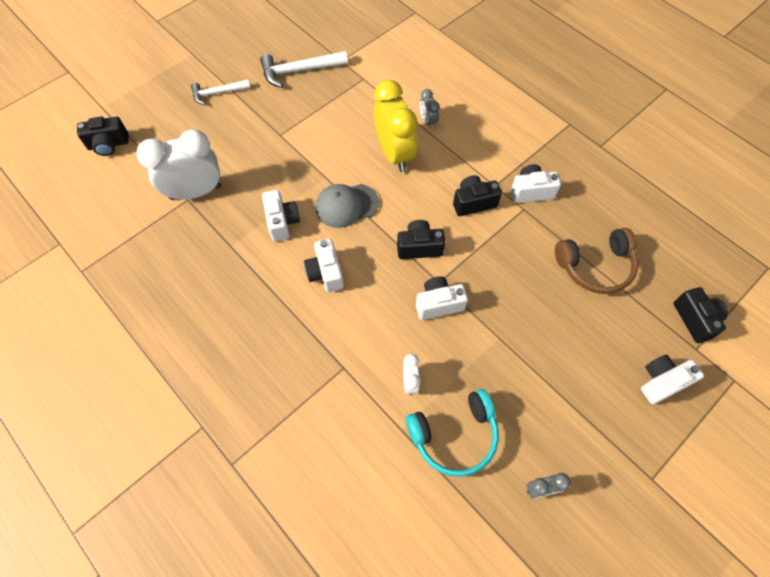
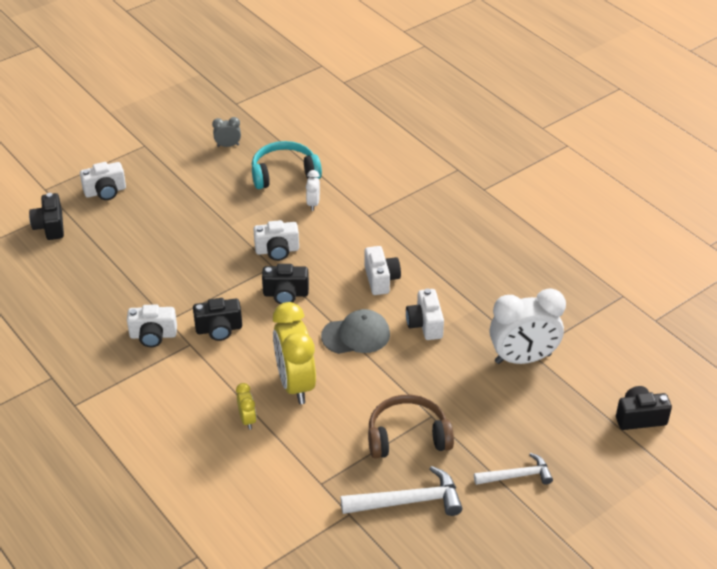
camera: 175 degrees left, 20 degrees down
grey clock [420,89,439,129] -> yellow clock [236,383,257,430]
brown headphones [555,228,638,294] -> brown headphones moved to [368,395,454,459]

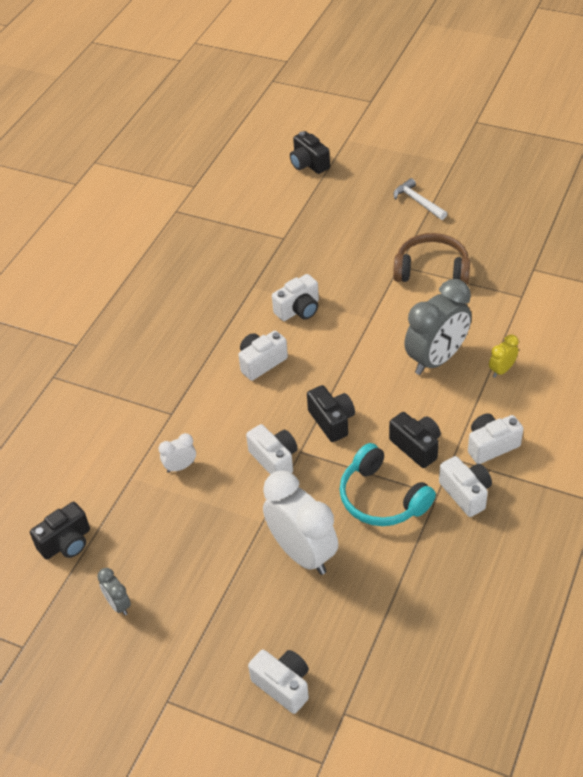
camera: 115 degrees left, 5 degrees up
black camera [29,193,64,240] -> black camera moved to [30,502,90,559]
turquoise headphones [252,141,322,189] -> turquoise headphones moved to [339,443,436,526]
yellow clock [273,302,316,404] -> grey clock [404,279,471,375]
grey cap [321,309,390,354] -> none
white hammer [341,466,463,516] -> none
brown headphones [368,395,454,459] -> brown headphones turned 135 degrees clockwise [393,233,470,285]
white clock [490,288,566,364] -> white clock moved to [263,471,338,575]
none -> white camera [468,413,524,464]

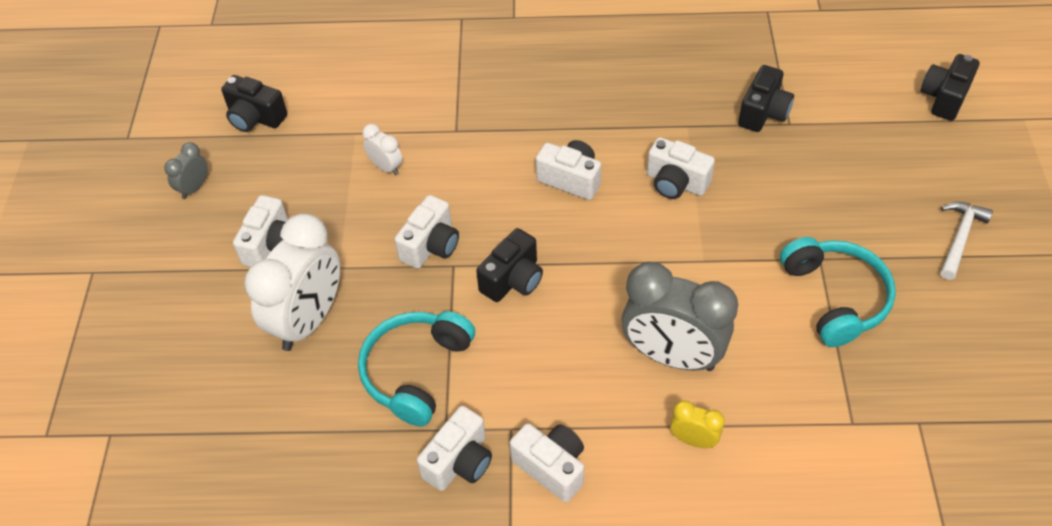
camera: 65 degrees right, 5 degrees up
white camera [248,649,309,714] -> white camera moved to [233,195,288,267]
black camera [389,412,441,468] -> black camera moved to [738,65,794,132]
brown headphones [393,233,470,285] -> turquoise headphones [780,237,896,347]

